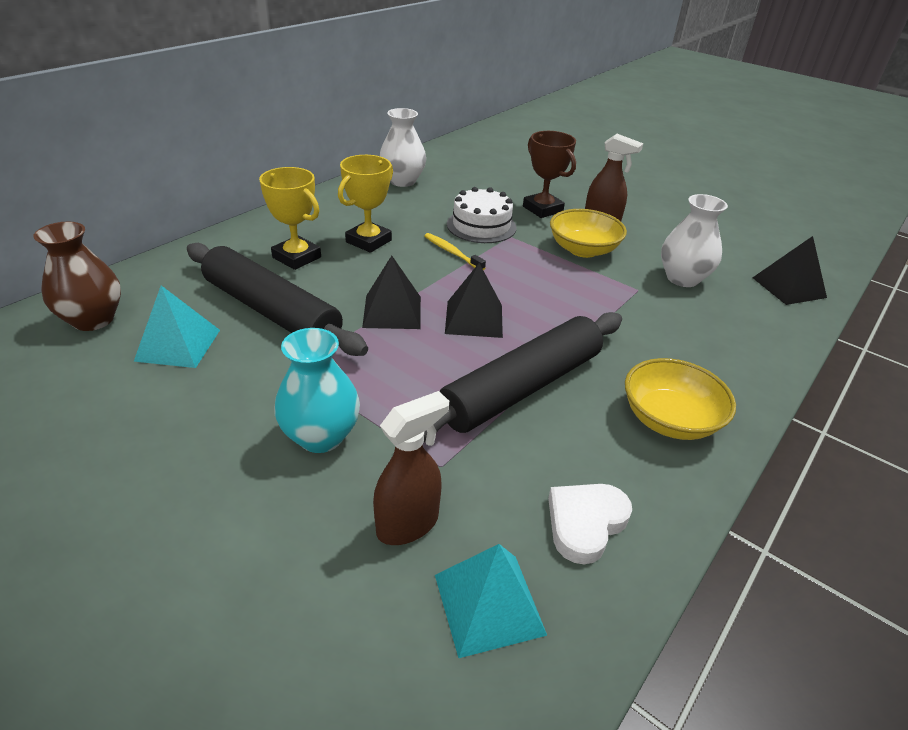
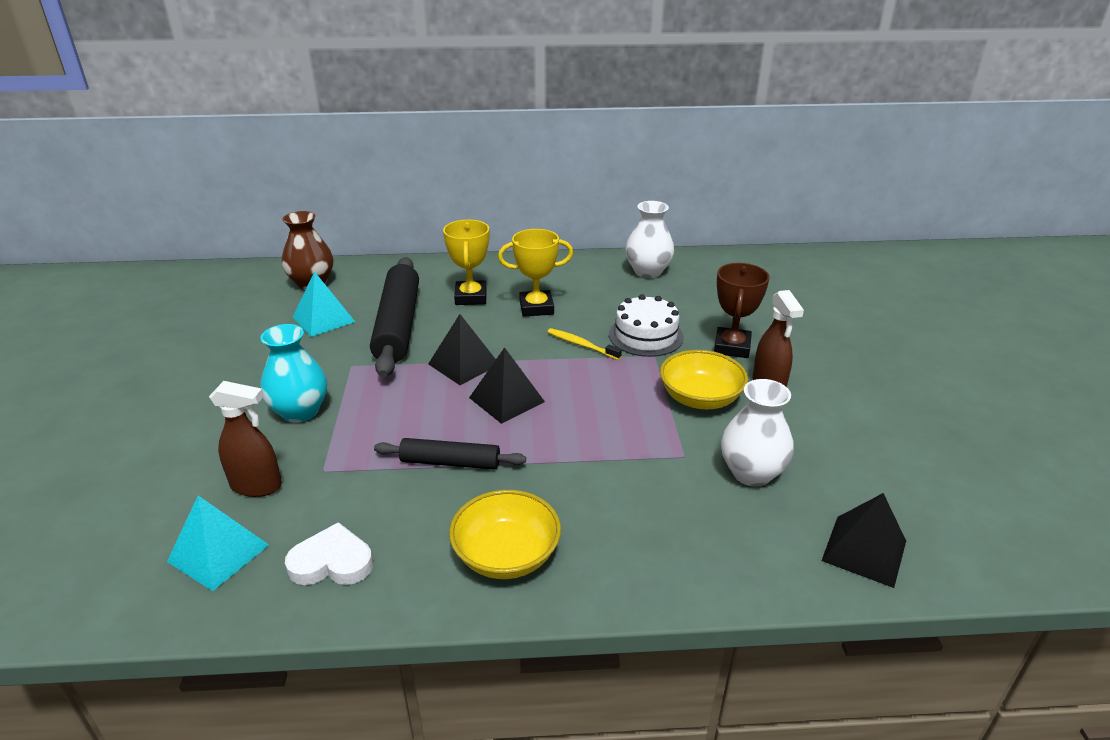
camera: 50 degrees right, 5 degrees down
yellow toothbrush [424,233,486,271] -> yellow toothbrush turned 60 degrees counterclockwise [548,328,622,360]
black rolling pin [424,312,622,442] -> black rolling pin [374,438,526,470], size x0.55

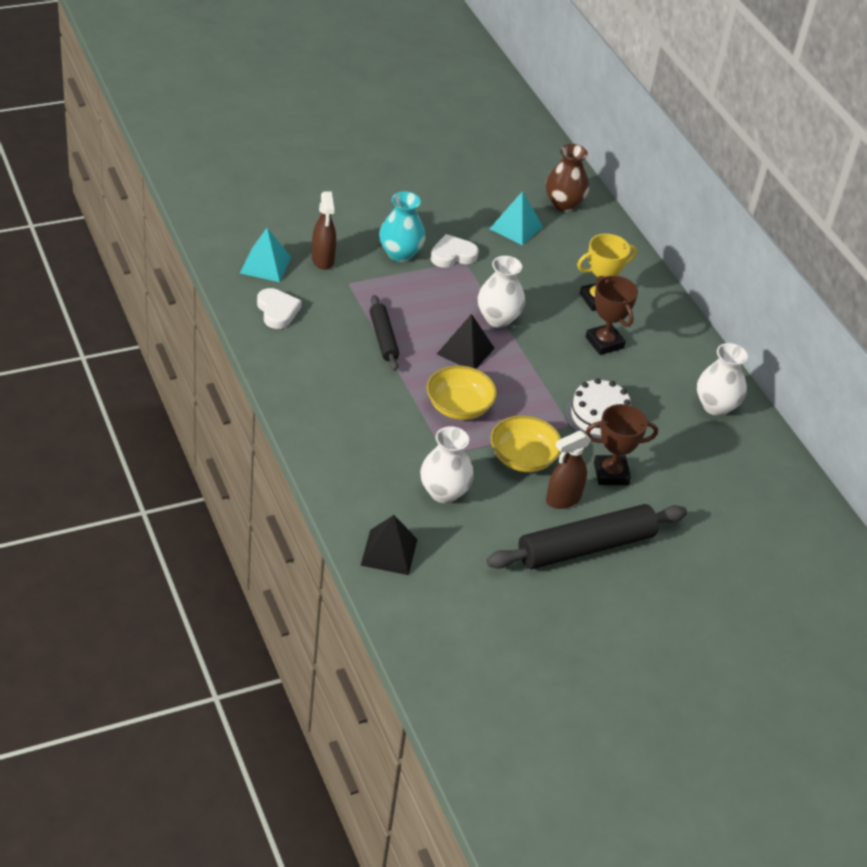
camera: 65 degrees right, 10 degrees up
black rolling pin [370,257,419,378] -> black rolling pin moved to [486,504,687,569]
black pyramid [428,314,496,385] -> white vase [477,256,525,327]
yellow bowl [449,490,561,579] -> yellow bowl moved to [426,365,497,420]
yellow trophy [498,229,573,317] -> brown trophy [585,276,638,355]
yellow toothbrush [548,328,622,360] -> none
none -> white heart [431,234,479,268]

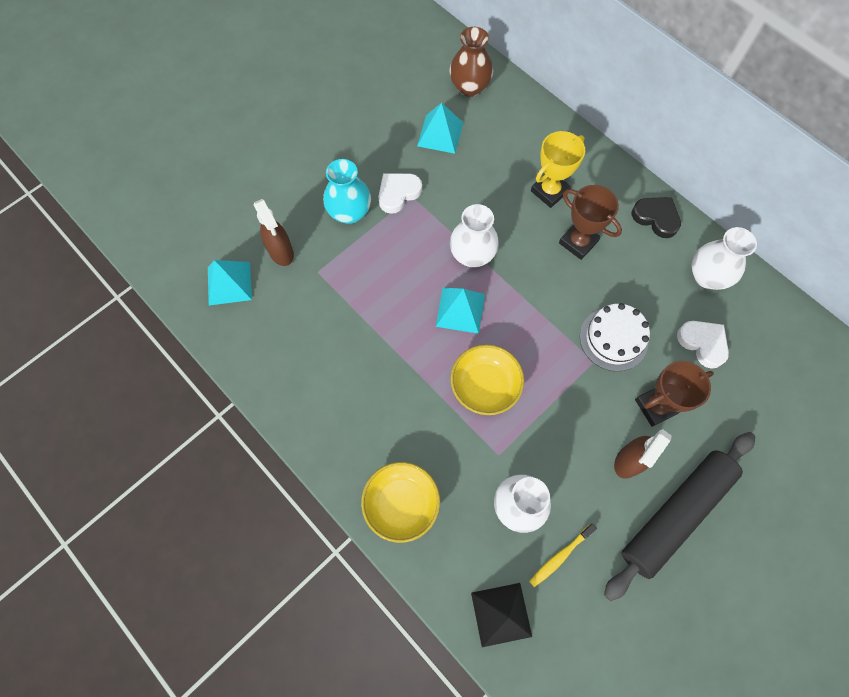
camera: 15 degrees left, 25 degrees up
white heart [257,288,302,329] -> white heart moved to [677,321,729,369]
black rolling pin [370,295,399,371] -> none
black pyramid [437,314,495,369] -> turquoise pyramid [436,288,485,334]
yellow bowl [490,415,561,472] -> yellow bowl moved to [361,462,440,543]
none -> yellow toothbrush [529,524,597,587]
none -> black heart [632,197,681,238]

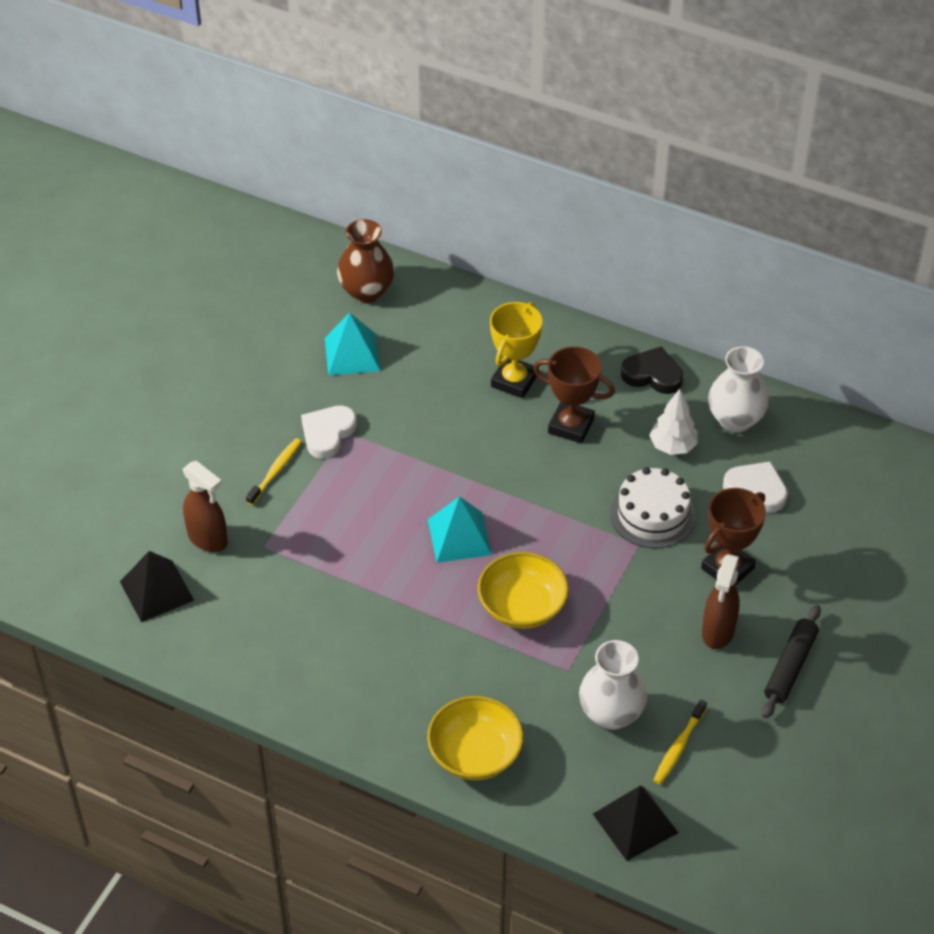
camera: 20 degrees left, 20 degrees down
turquoise pyramid [208,260,252,305] -> black pyramid [120,551,194,622]
turquoise vase [323,159,371,224] -> yellow toothbrush [246,438,302,505]
white vase [450,204,499,267] -> none
black rolling pin [604,432,756,601] -> black rolling pin [762,605,821,718], size x0.55
none -> white tree [649,389,698,455]

